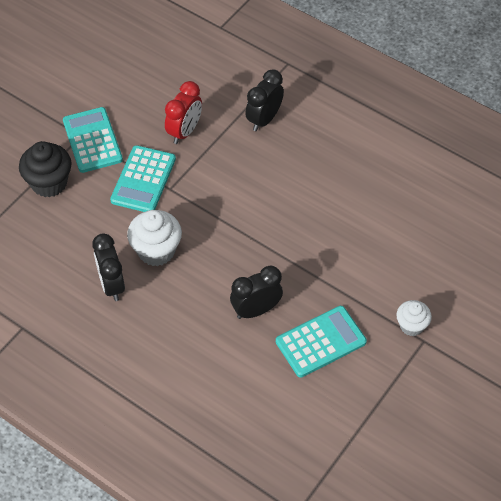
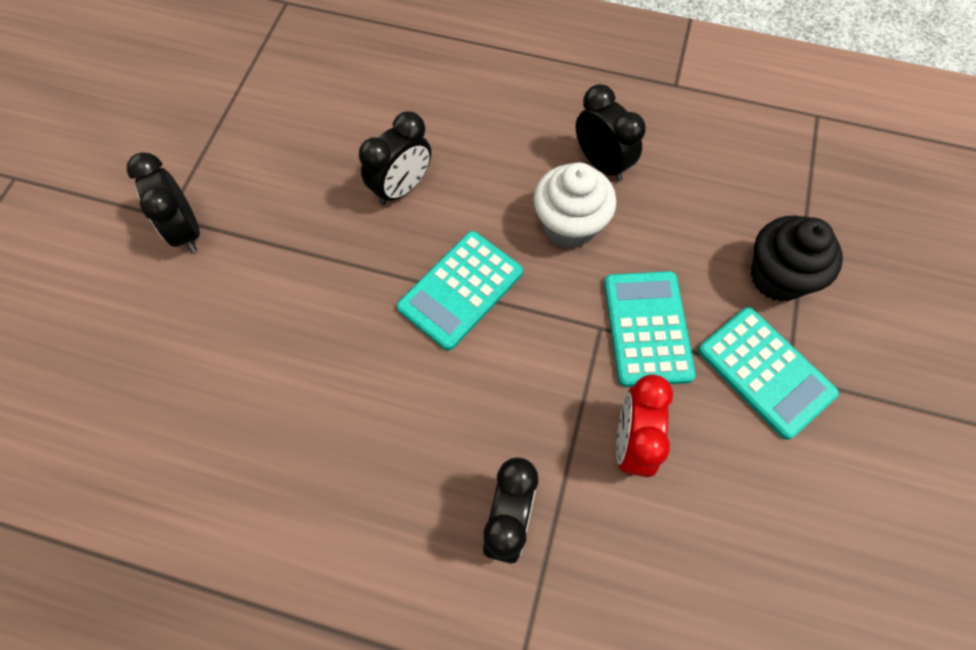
camera: 160 degrees right, 10 degrees up
turquoise calculator [276,306,367,377] -> turquoise calculator moved to [397,231,523,351]
white cupcake [396,300,432,336] -> black clock [126,152,200,253]

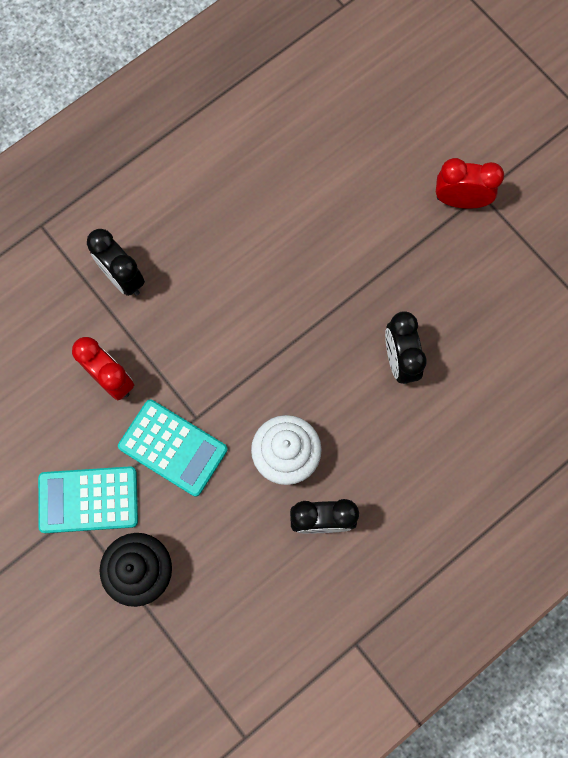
camera: 125 degrees right, 10 degrees up
black clock [126,152,200,253] -> red clock [436,158,504,209]
turquoise calculator [397,231,523,351] -> none

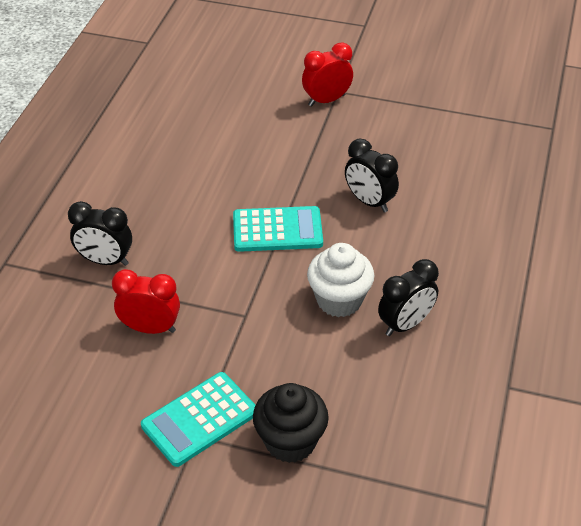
camera: 35 degrees left, 30 degrees down
turquoise calculator [118,400,228,497] -> turquoise calculator moved to [233,206,323,252]

